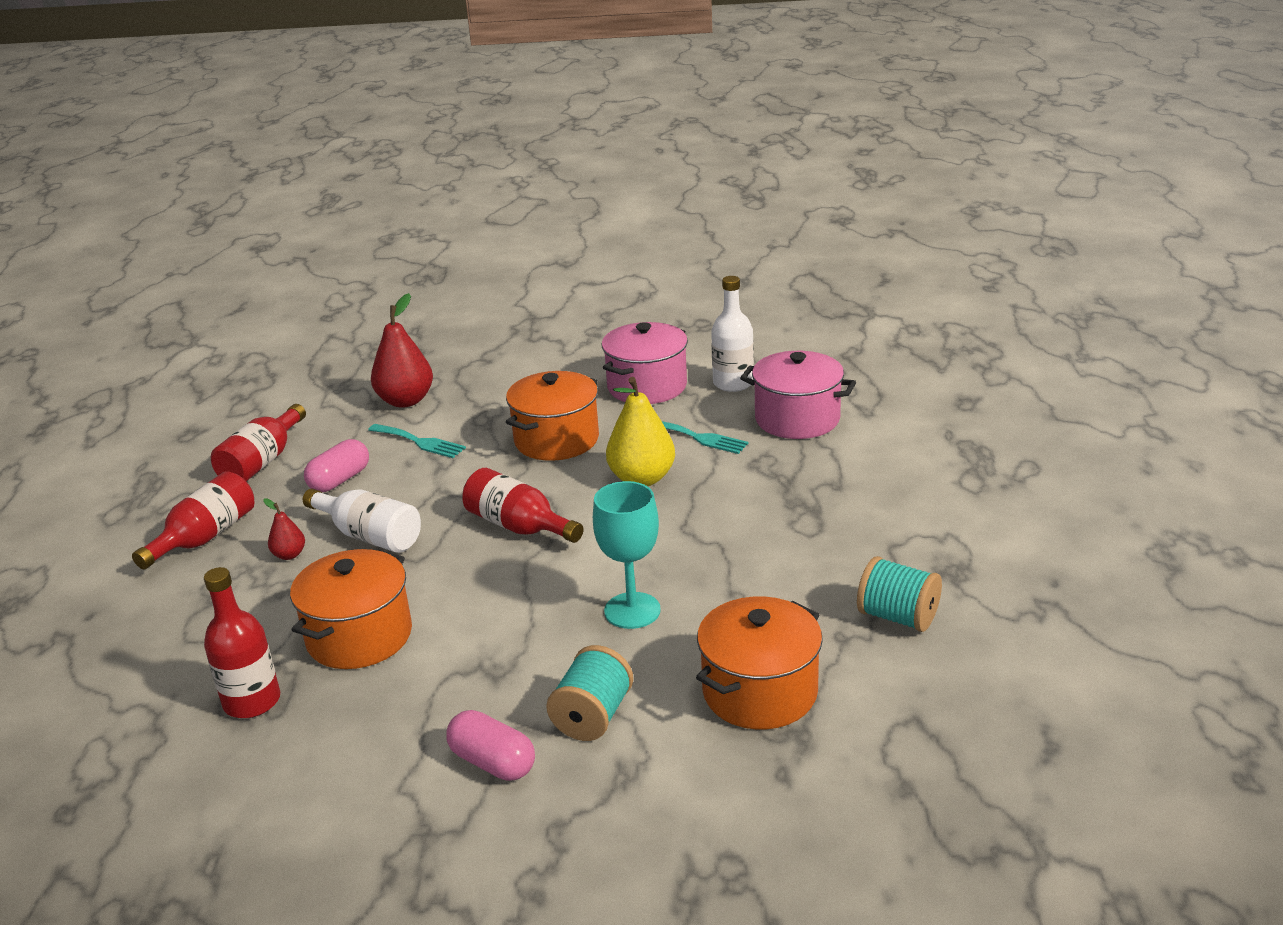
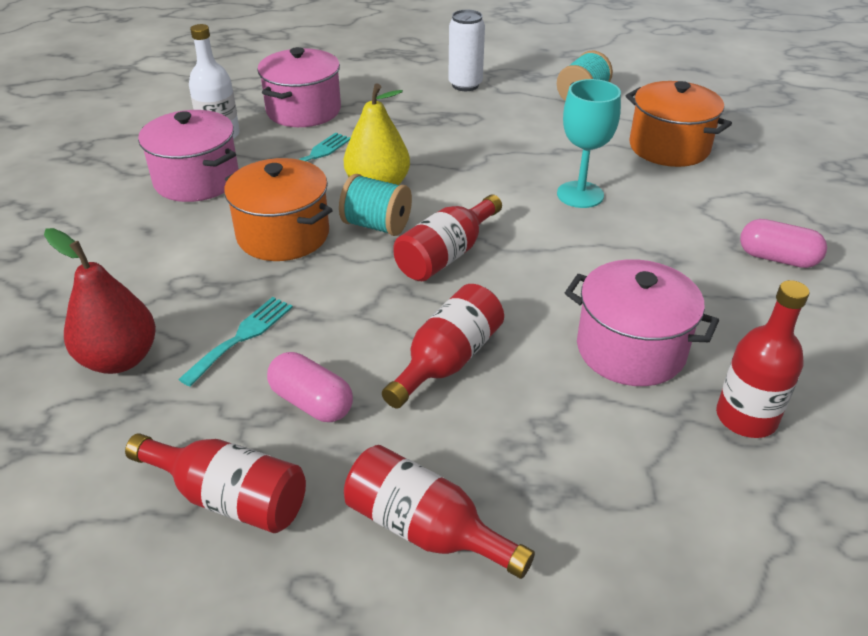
camera: 90 degrees left, 10 degrees up
red pear [263,498,305,560] -> none
orange pot [290,549,412,669] -> pink pot [565,259,719,386]
white bottle [303,489,421,553] -> red bottle [382,284,504,409]
pink capsule [446,710,535,781] -> pink capsule turned 75 degrees clockwise [740,219,827,268]
turquoise spool [546,645,633,741] -> turquoise spool moved to [339,174,412,236]
none -> white can [448,10,485,91]

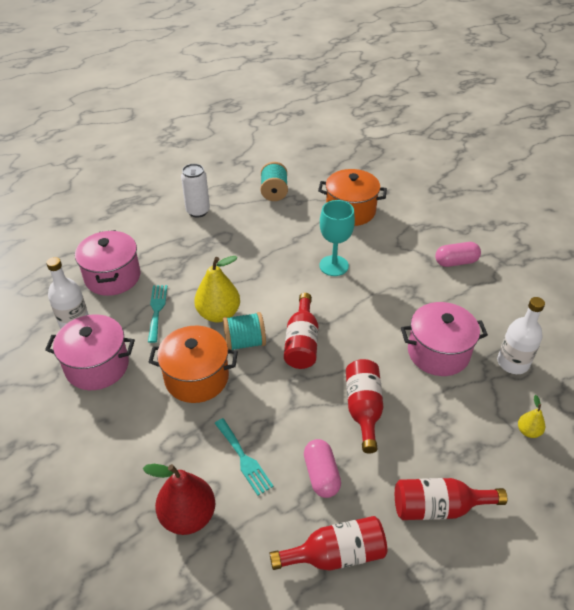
camera: 35 degrees left, 5 degrees up
turquoise fork [178,297,293,387] -> turquoise fork turned 150 degrees clockwise [215,418,274,496]
pink capsule [267,352,353,422] -> pink capsule turned 75 degrees clockwise [304,439,341,498]
red bottle [716,280,809,438] -> white bottle [497,297,545,374]
none -> yellow pear [518,395,545,438]

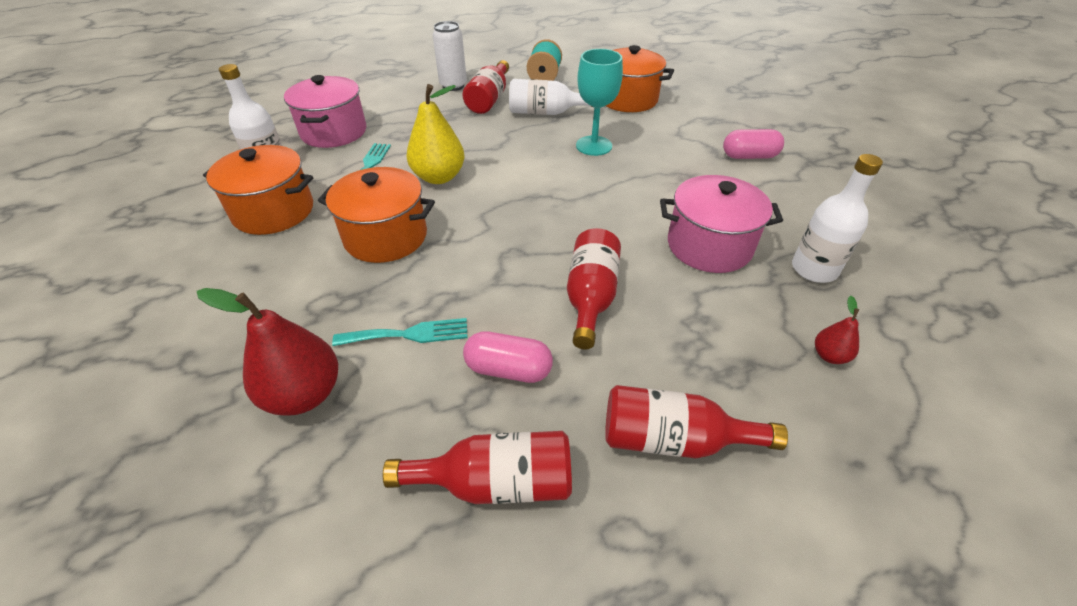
camera: 10 degrees right, 0 degrees up
pink pot [45,314,135,390] -> orange pot [203,145,313,235]
turquoise fork [215,418,274,496] -> turquoise fork turned 75 degrees counterclockwise [332,318,468,346]
turquoise spool [223,312,266,350] -> none
red bottle [284,293,318,369] -> red bottle moved to [462,60,509,114]
pink capsule [304,439,341,498] -> pink capsule turned 75 degrees counterclockwise [463,331,553,383]
yellow pear [518,395,545,438] -> red pear [815,296,859,364]
none -> white bottle [509,79,592,115]

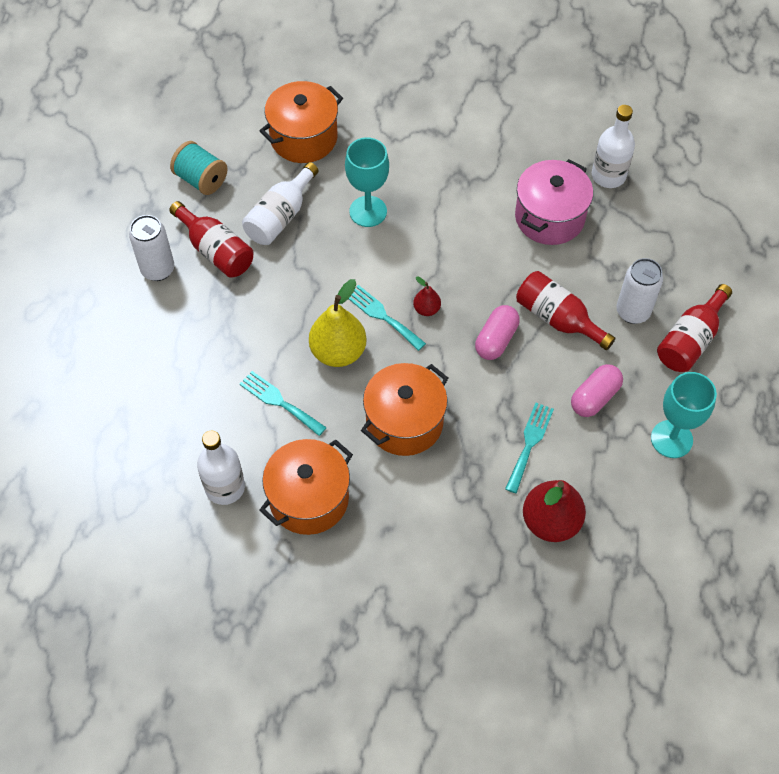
camera: 60 degrees left, 15 degrees up
pink pot [284,75,366,148] -> none
red bottle [383,431,572,504] -> turquoise goblet [651,372,717,458]
pink capsule [723,129,784,159] -> pink capsule moved to [475,305,520,360]
red pear [815,296,859,364] -> red pear moved to [413,277,441,316]
none -> turquoise fork [349,285,426,351]
none -> white can [616,258,663,324]

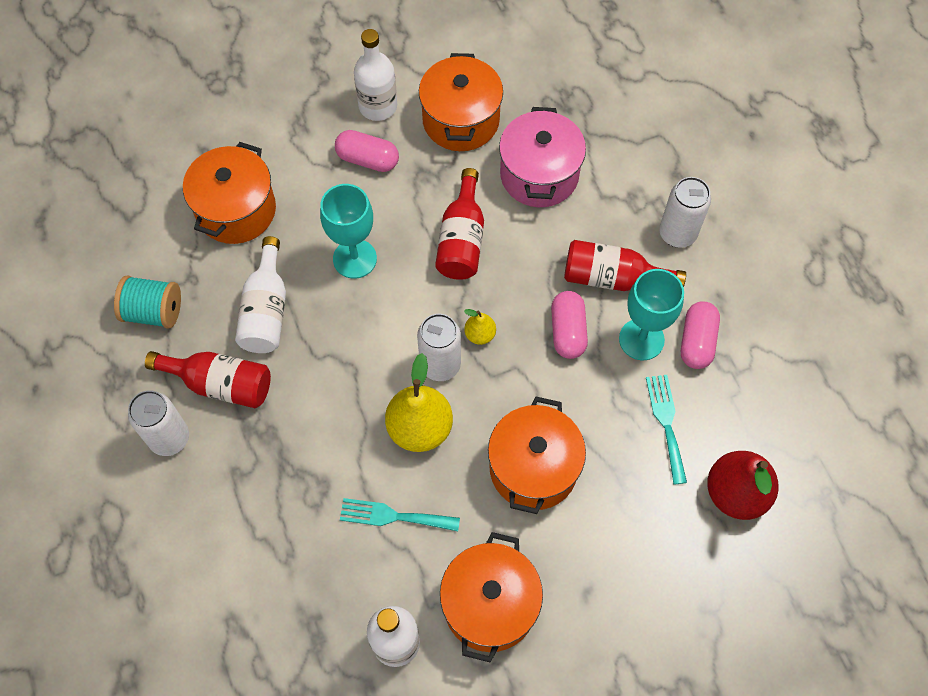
camera: 30 degrees left, 5 degrees up
turquoise fork [349,285,426,351] -> white can [417,314,461,381]
red pear [413,277,441,316] -> yellow pear [464,309,496,345]
white bottle [592,105,635,188] -> white bottle moved to [354,29,397,121]
turquoise goblet [651,372,717,458] -> turquoise goblet moved to [619,269,684,360]
red bottle [657,284,732,372] -> red bottle moved to [435,168,484,280]
none -> pink capsule [335,130,399,172]
none -> orange pot [419,53,503,151]

